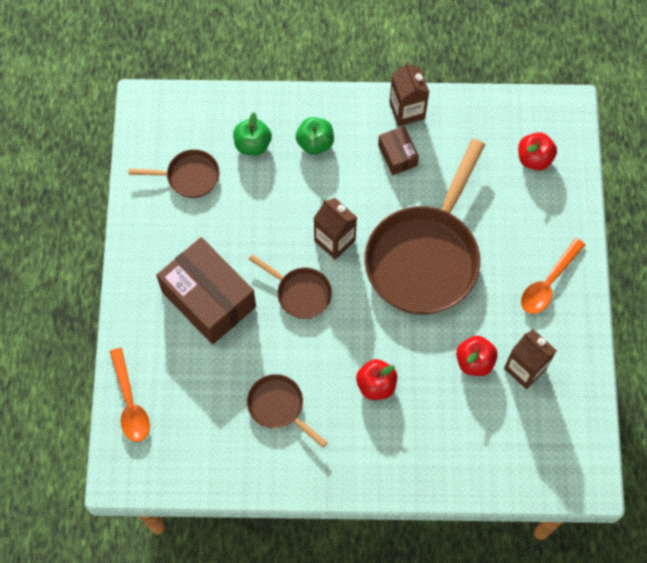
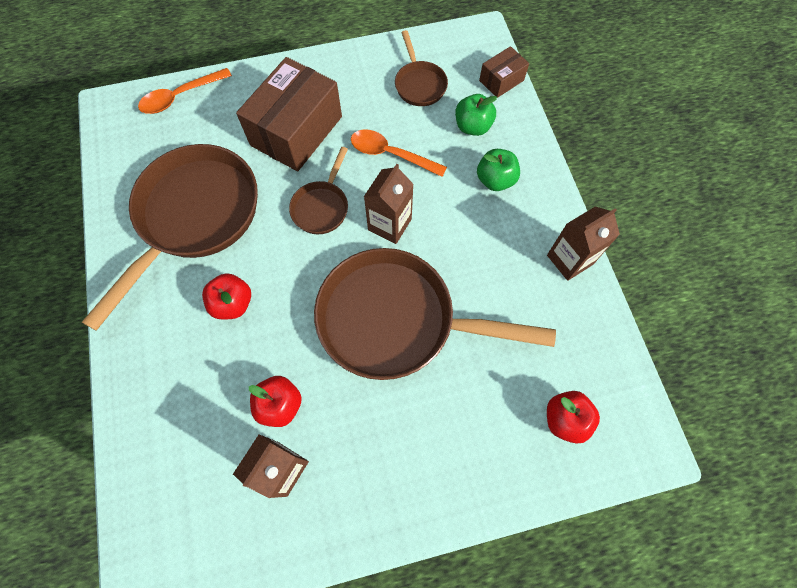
camera: 75 degrees right, 0 degrees up
brown pan [247,374,328,448] -> brown pan [82,144,258,331], size x2.13
brown box [378,126,419,175] -> brown box moved to [479,46,529,98]
orange spoon [521,238,585,314] -> orange spoon moved to [351,130,447,177]

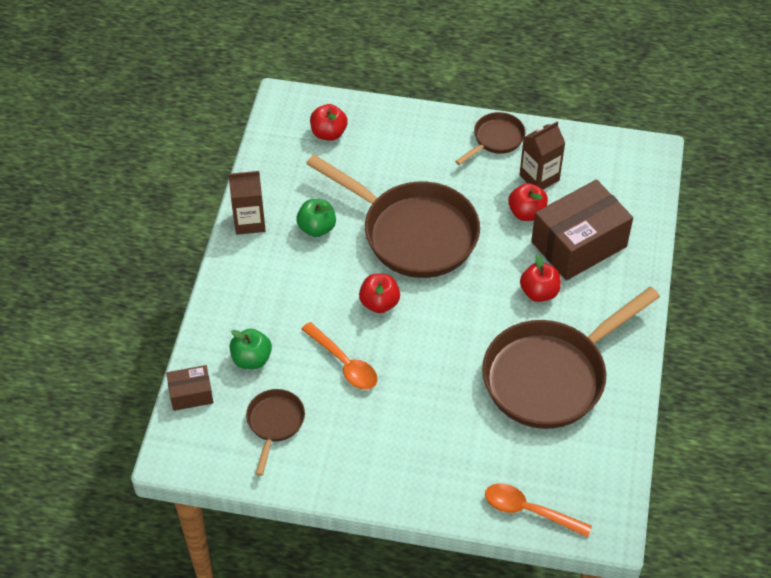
camera: 155 degrees left, 15 degrees down
orange spoon [138,68,232,114] -> orange spoon turned 150 degrees counterclockwise [485,483,592,537]
brown box [236,57,342,171] -> brown box moved to [531,180,633,280]
brown pan [289,147,348,234] -> brown pan moved to [455,112,525,165]
brown carton [364,164,414,244] -> red apple [359,274,400,313]
green apple [477,149,520,191] -> green apple moved to [296,199,336,237]

